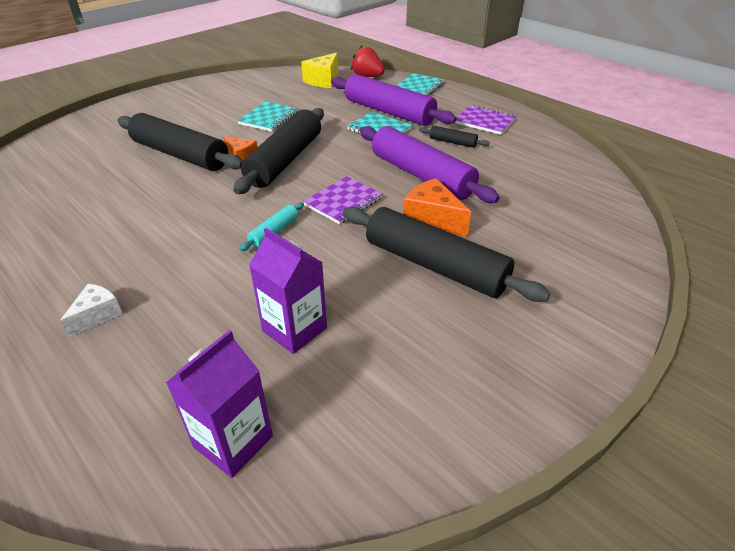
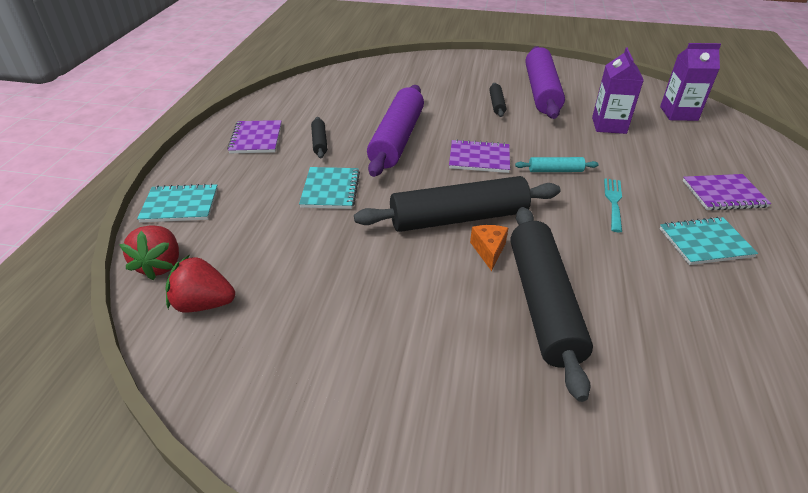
camera: 125 degrees left, 0 degrees up
white cheese [60,284,123,337] -> purple notebook [683,174,771,211]
turquoise notebook [237,102,298,132] -> turquoise notebook moved to [659,217,758,265]
yellow cheese [301,52,338,88] -> red strawberry [166,255,235,313]
purple rolling pin [331,74,457,126] -> purple rolling pin moved to [525,46,565,119]
black rolling pin [343,207,551,302] -> black rolling pin [489,83,506,117], size x0.44
orange cheese [403,178,471,237] -> none
none -> turquoise fork [604,178,622,232]

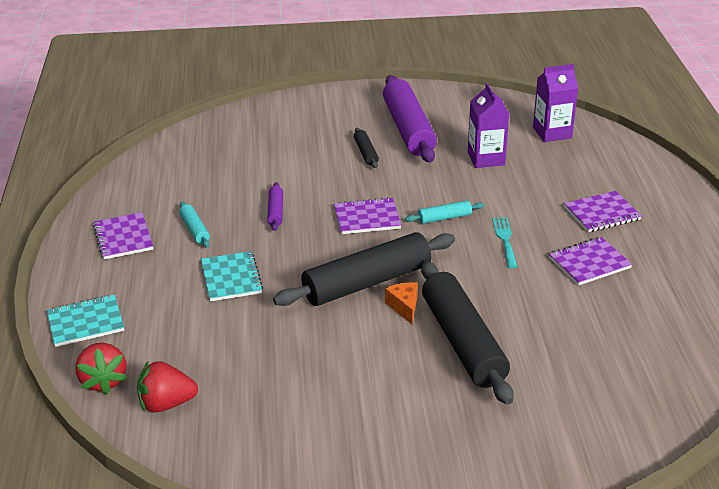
camera: 15 degrees left, 5 degrees down
black rolling pin [311,117,327,159] -> turquoise rolling pin [179,202,210,248]
purple rolling pin [367,85,424,177] -> purple rolling pin [267,182,283,231], size x0.44
turquoise notebook [659,217,758,265] -> purple notebook [549,237,632,286]

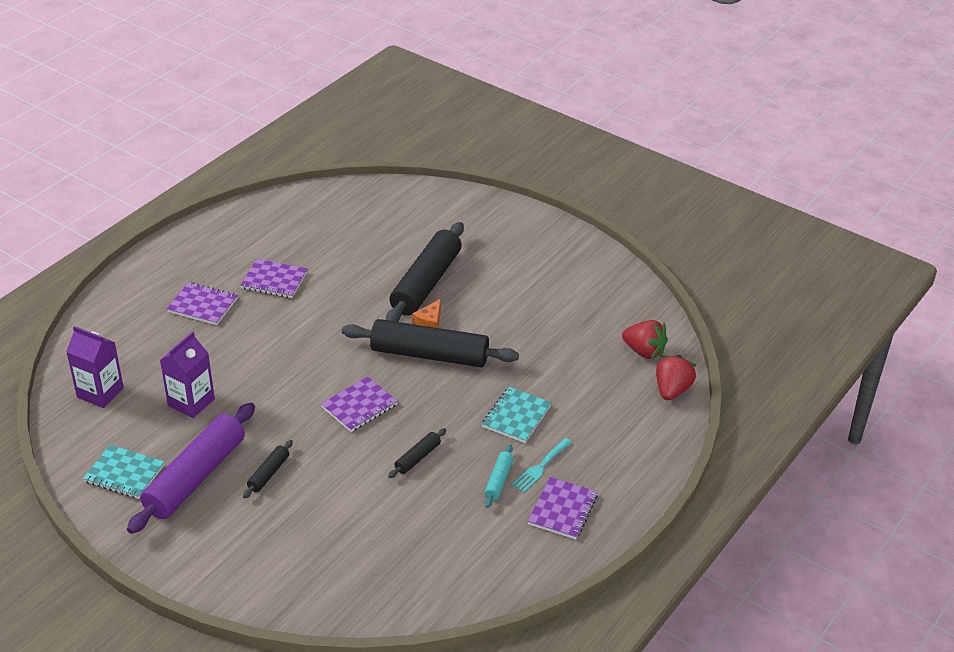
camera: 140 degrees left, 5 degrees up
turquoise notebook [47,295,124,347] -> turquoise notebook moved to [83,444,165,499]
purple rolling pin [267,182,283,231] -> black rolling pin [388,428,446,478]
purple notebook [334,197,401,234] -> purple notebook turned 75 degrees counterclockwise [321,376,398,432]
turquoise rolling pin [405,200,484,224] -> none
turquoise fork [492,217,517,268] -> turquoise fork moved to [512,438,572,492]

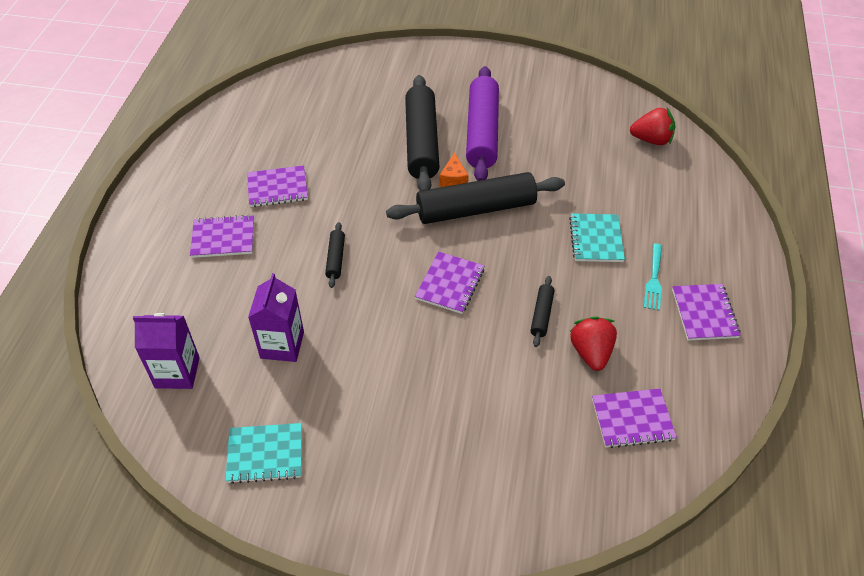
camera: 25 degrees left, 10 degrees up
purple rolling pin [127,403,255,534] -> purple rolling pin moved to [466,66,499,181]
black rolling pin [243,440,293,498] -> black rolling pin moved to [325,222,345,288]
turquoise rolling pin [484,445,514,508] -> none
red strawberry [656,355,696,400] -> red strawberry moved to [570,317,617,371]
none -> purple notebook [592,389,677,448]

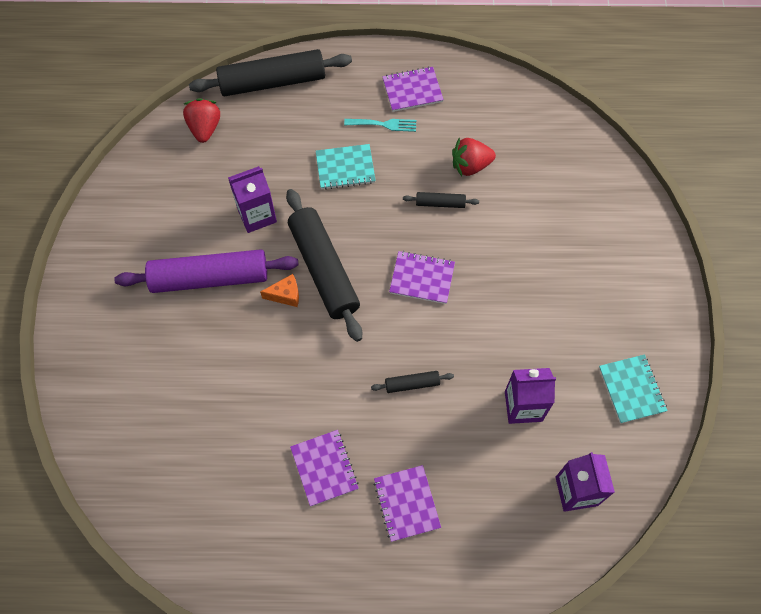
camera: 100 degrees left, 15 degrees up
black rolling pin [405,75,440,191] -> black rolling pin moved to [189,49,352,96]
purple notebook [592,389,677,448] -> none
none -> purple carton [228,166,277,233]

